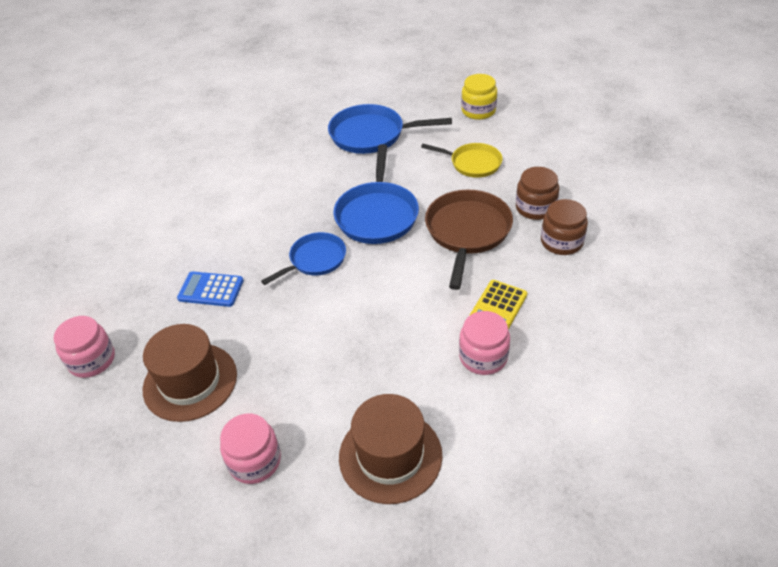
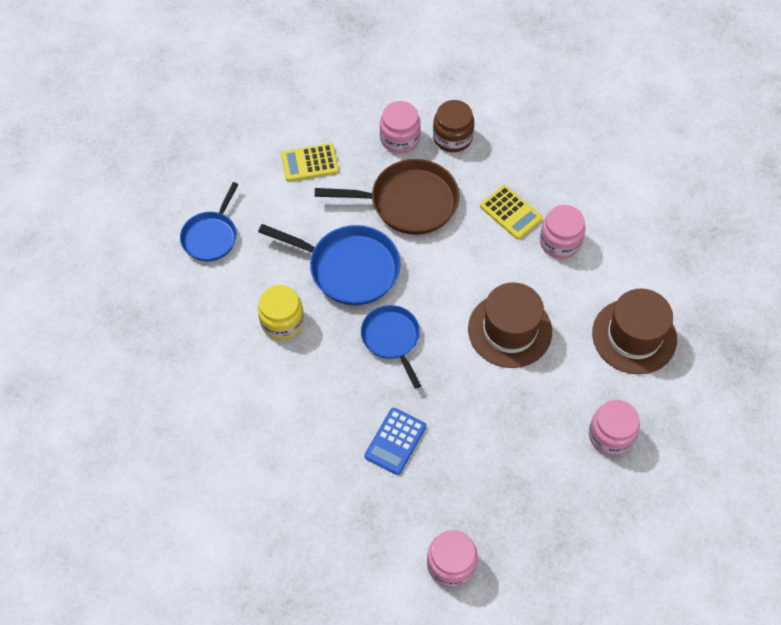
camera: 75 degrees left, 15 degrees up
brown hat [143,324,237,422] -> brown hat moved to [468,282,552,368]
blue pan [328,104,452,154] -> blue pan [180,182,239,261], size x0.64
yellow pan [421,143,502,178] -> yellow calculator [281,143,339,182]
brown pan [425,190,513,290] -> brown pan turned 150 degrees clockwise [315,159,459,235]
yellow jar [461,74,497,120] -> yellow jar moved to [258,285,304,340]
brown jar [516,167,559,220] -> pink jar [380,101,421,153]

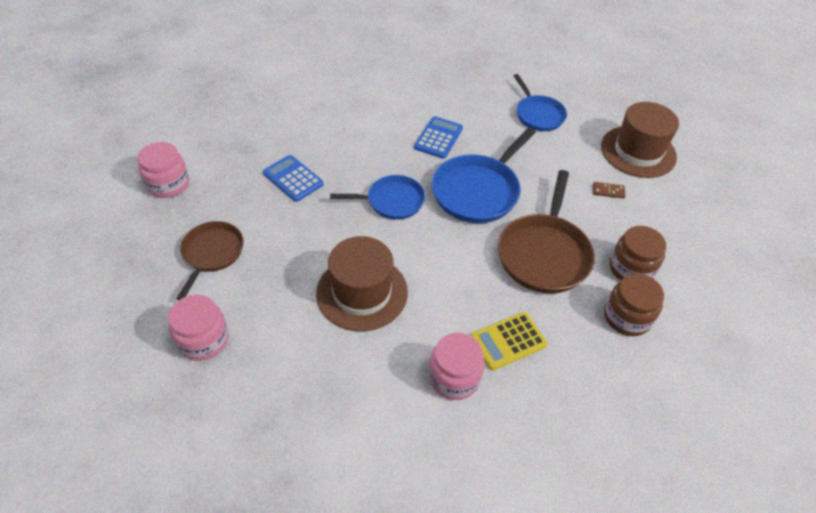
camera: 105 degrees right, 10 degrees down
blue pan [180,182,239,261] -> blue pan turned 150 degrees counterclockwise [514,74,567,131]
yellow jar [258,285,304,340] -> blue calculator [414,116,463,159]
yellow calculator [281,143,339,182] -> brown domino [593,182,626,199]
pink jar [380,101,421,153] -> brown jar [610,226,667,280]
brown hat [592,289,677,374] -> brown hat moved to [601,102,679,178]
none -> brown pan [176,221,244,300]

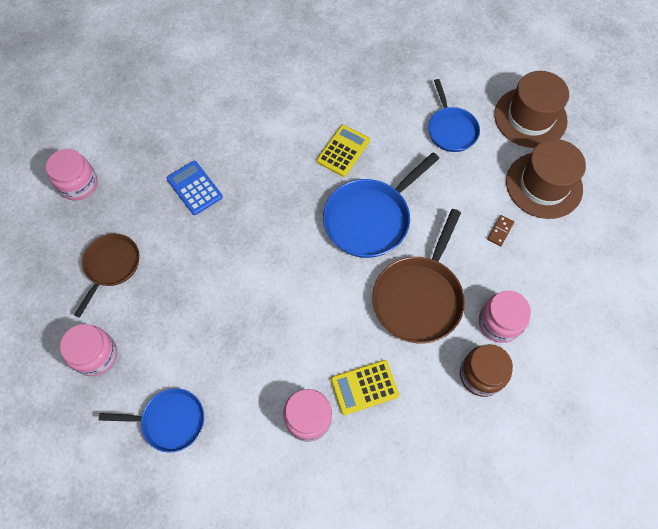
camera: 10 degrees right, 15 degrees up
brown hat [316,236,408,331] -> brown hat moved to [494,71,569,148]
blue pan [330,175,425,220] -> blue pan moved to [99,388,204,452]
blue calculator [414,116,463,159] -> yellow calculator [317,125,370,177]
brown domino [593,182,626,199] -> brown domino turned 75 degrees counterclockwise [487,215,514,246]
brown jar [610,226,667,280] -> pink jar [479,291,531,343]

